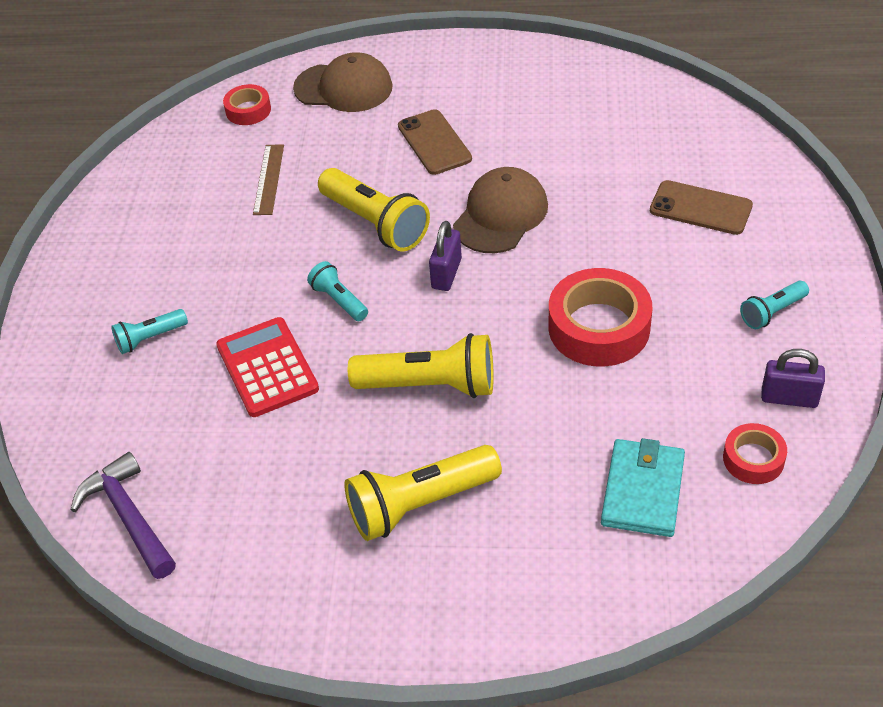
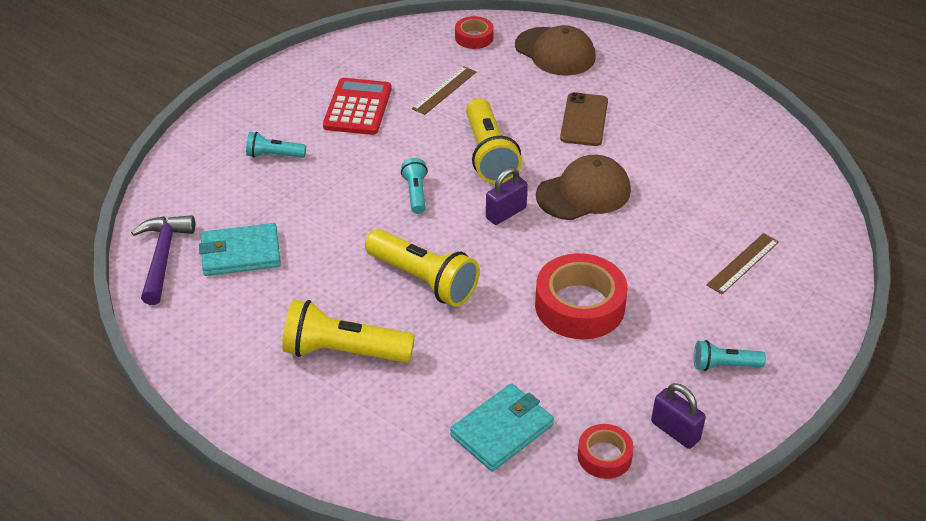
camera: 30 degrees right, 5 degrees down
red calculator [216,317,319,417] -> red calculator moved to [323,78,392,135]
brown phone [650,180,753,235] -> brown ruler [706,233,779,294]
none -> turquoise wallet [199,223,281,276]

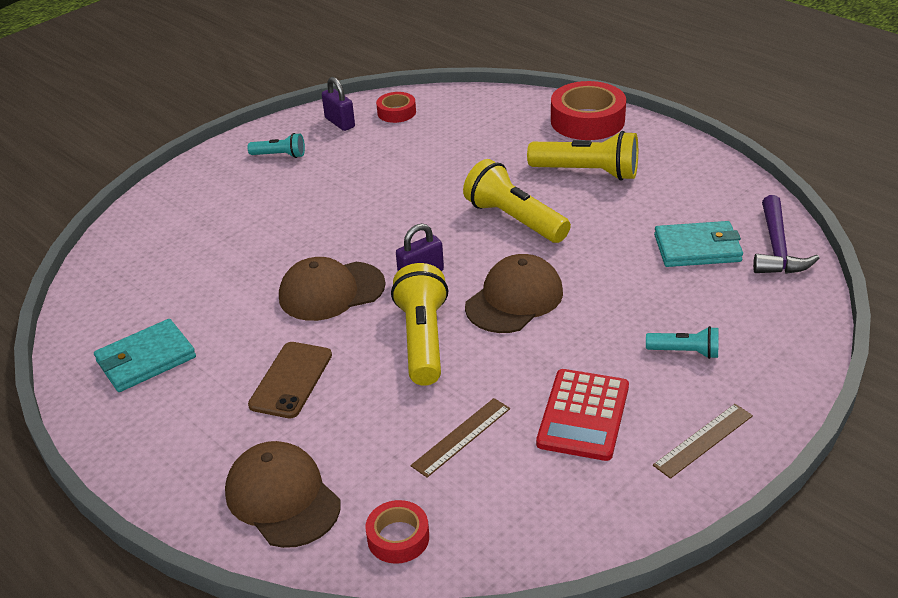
camera: 170 degrees left, 5 degrees down
turquoise flashlight [401,158,428,214] -> brown cap [465,254,563,333]
turquoise wallet [450,383,554,471] -> turquoise wallet moved to [94,319,196,392]
red tape [535,253,628,339] -> red tape moved to [551,81,626,140]
brown ruler [706,233,779,294] -> brown ruler moved to [653,404,753,479]

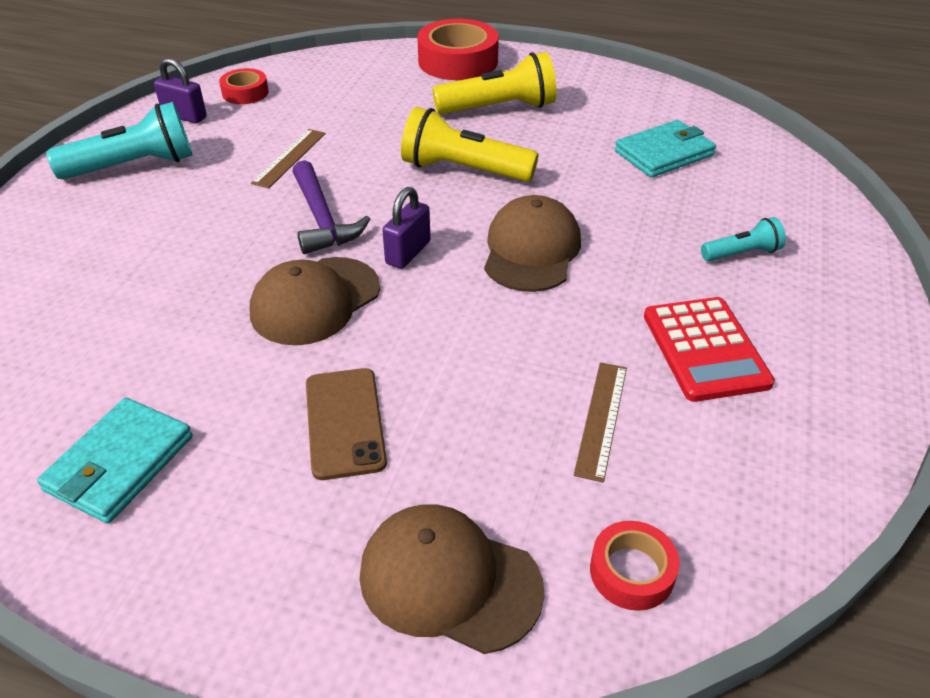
camera: 30 degrees left, 5 degrees up
turquoise flashlight [248,133,305,158] -> turquoise flashlight [46,102,193,179], size x1.87
yellow flashlight [391,263,448,386] -> none
brown ruler [653,404,753,479] -> brown ruler moved to [251,129,326,188]
purple hammer [753,195,820,274] -> purple hammer moved to [292,160,370,254]

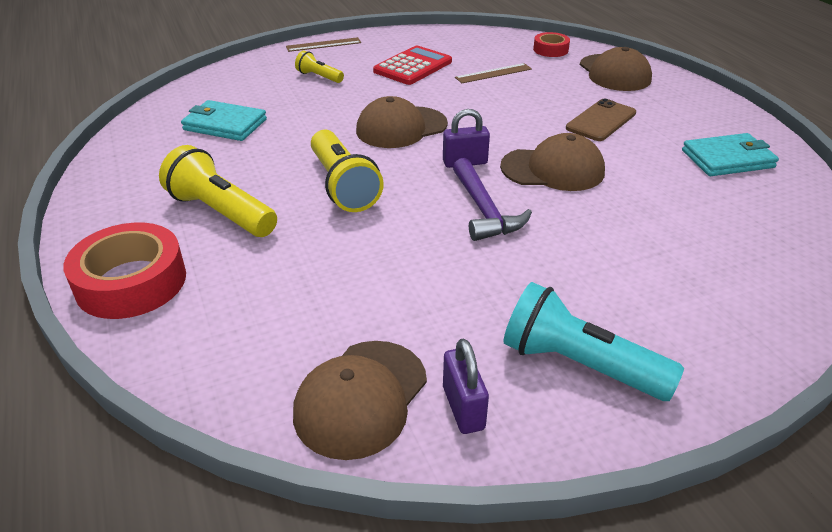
camera: 130 degrees left, 5 degrees down
red tape [219,68,269,104] -> brown cap [293,341,427,460]
brown ruler [251,129,326,188] -> brown ruler moved to [286,37,361,52]
purple hammer [292,160,370,254] -> purple hammer turned 135 degrees clockwise [453,158,532,241]
turquoise flashlight [701,217,786,261] -> yellow flashlight [295,51,344,83]

